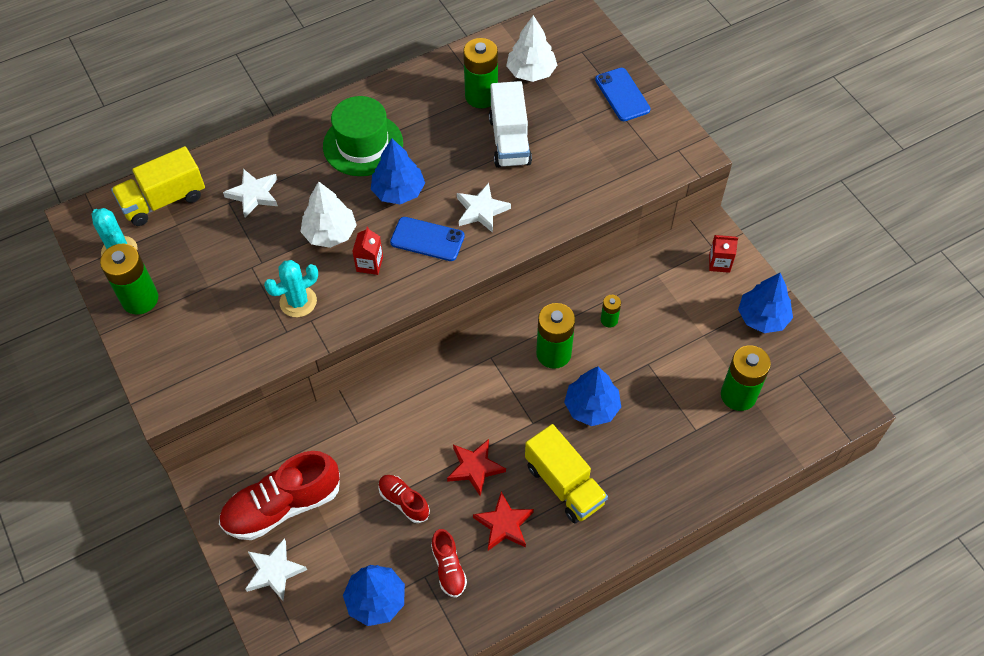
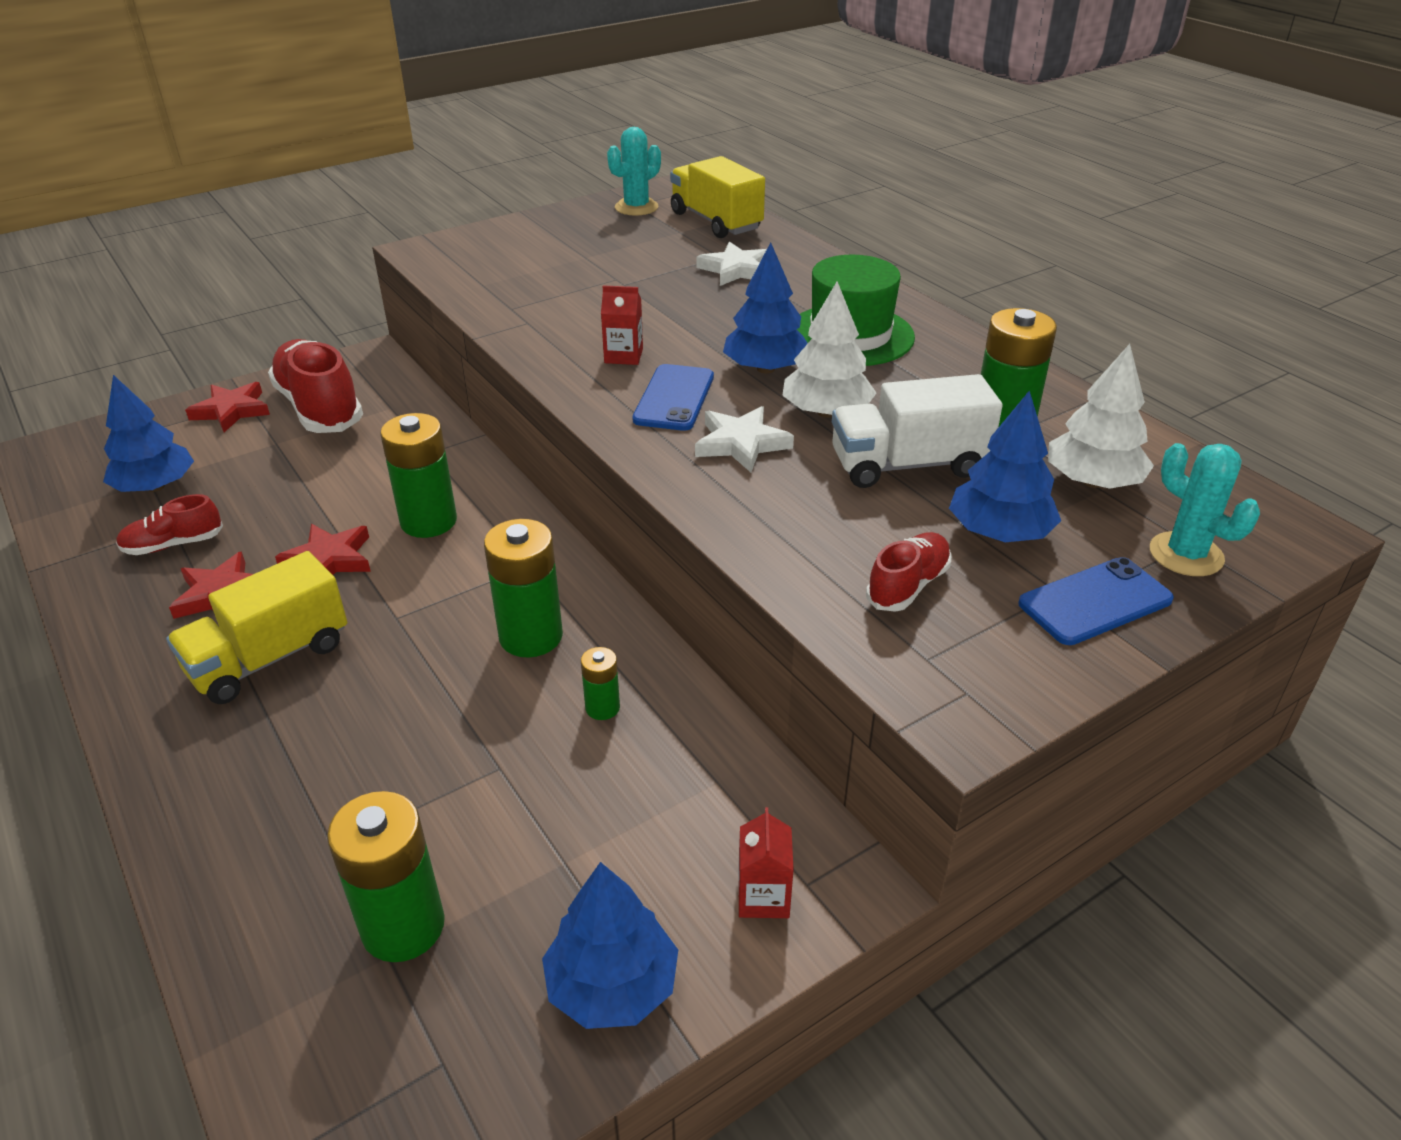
camera: 85 degrees right, 20 degrees down
green battery [100,244,158,315] -> green battery moved to [380,413,457,538]
white star [245,538,307,601] -> red star [185,382,270,432]
turquoise cactus [264,260,318,317] -> turquoise cactus moved to [1150,443,1260,576]
white tree [300,181,357,248] -> white tree moved to [782,281,877,418]
red shoe [378,475,430,523] -> red shoe moved to [866,532,952,612]
blue tree [564,366,621,426] -> blue tree moved to [949,390,1061,542]

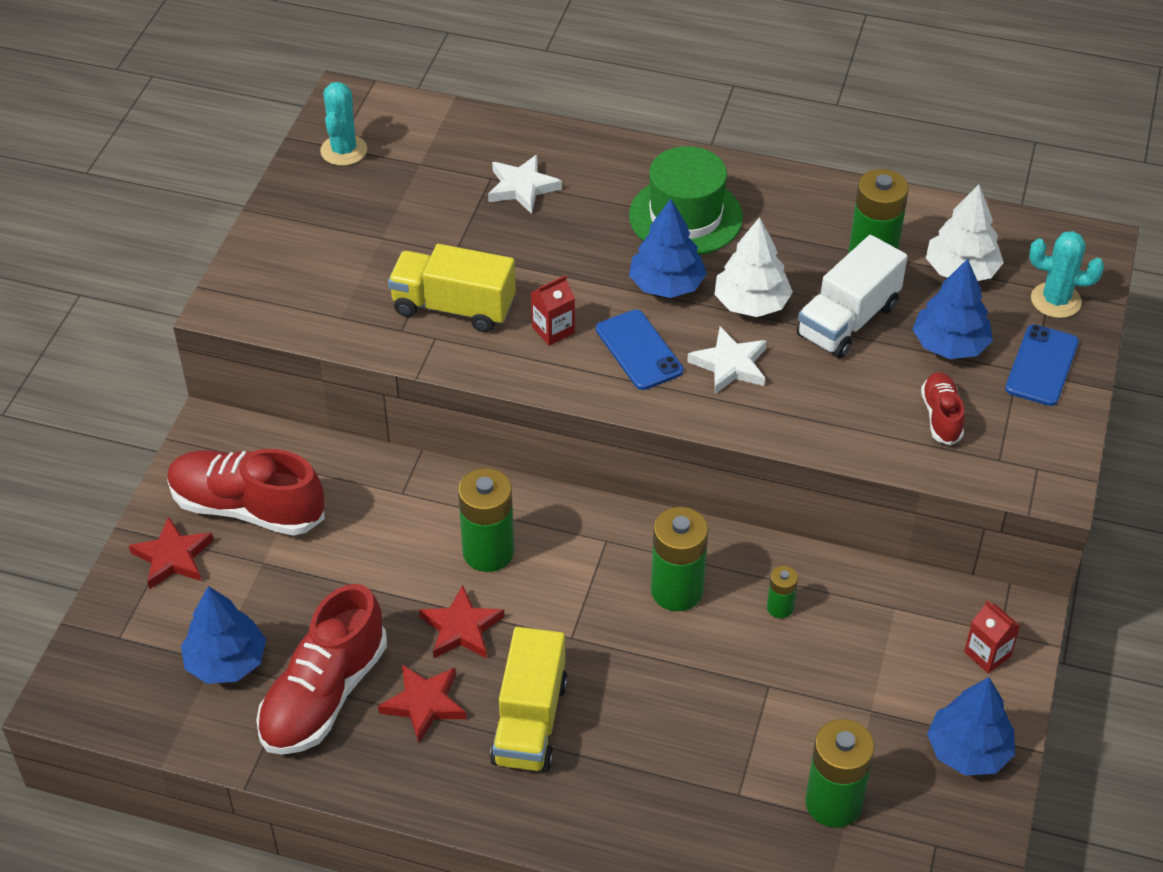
camera: 40 degrees left, 10 degrees up
red shoe [116,494,223,555] -> red shoe [256,584,387,755], size x1.95
yellow truck [670,156,765,238] -> yellow truck moved to [388,244,516,332]

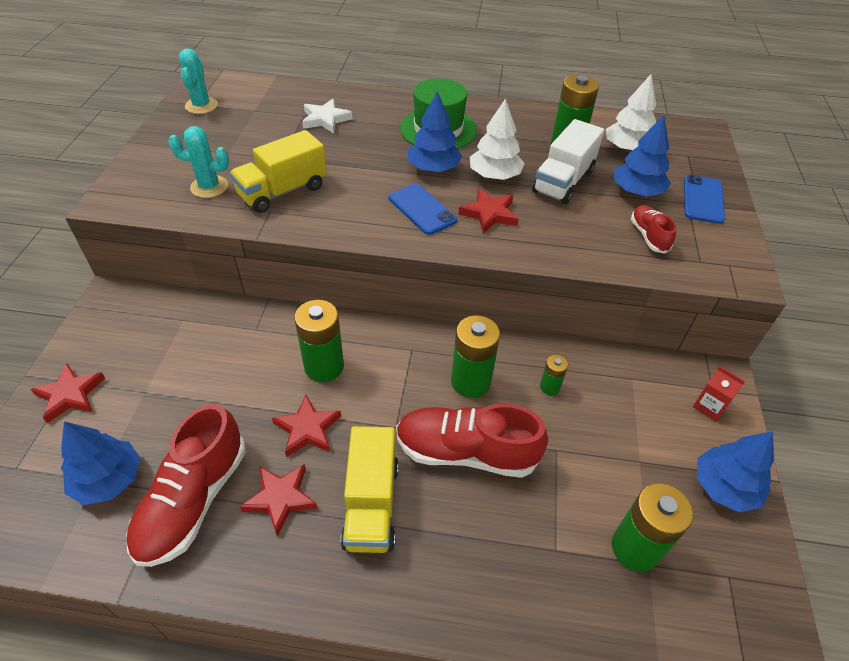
camera: 10 degrees left, 0 degrees up
red shoe [167,449,325,536] -> red shoe moved to [396,404,548,478]
yellow truck [388,244,516,332] -> yellow truck turned 45 degrees counterclockwise [230,130,327,213]
red carton [531,275,575,346] -> none
white star [687,327,767,394] -> red star [459,188,519,234]
turquoise cactus [1029,231,1104,318] -> turquoise cactus moved to [168,126,229,198]

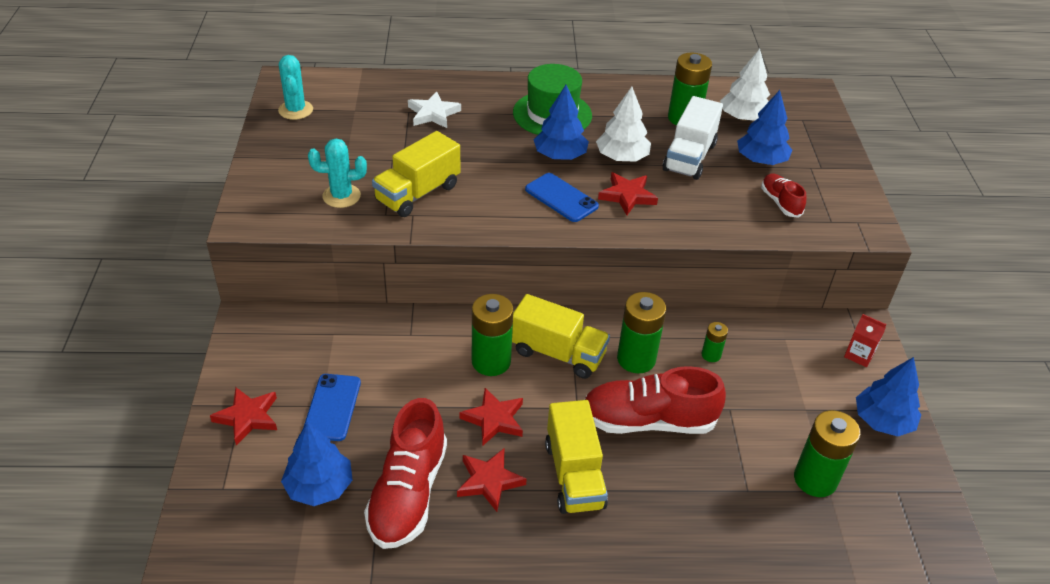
camera: 10 degrees left, 5 degrees down
blue phone [684,175,725,224] -> blue phone moved to [303,374,361,441]
none -> yellow truck [512,294,610,379]

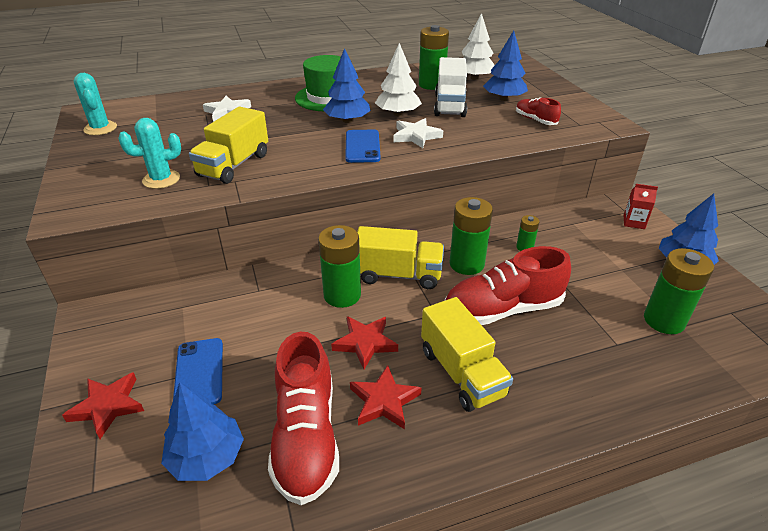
camera: 15 degrees left, 5 degrees down
blue phone [525,173,599,222] -> blue phone turned 60 degrees clockwise [345,129,381,163]
red star [598,172,658,215] -> white star [393,118,443,148]

